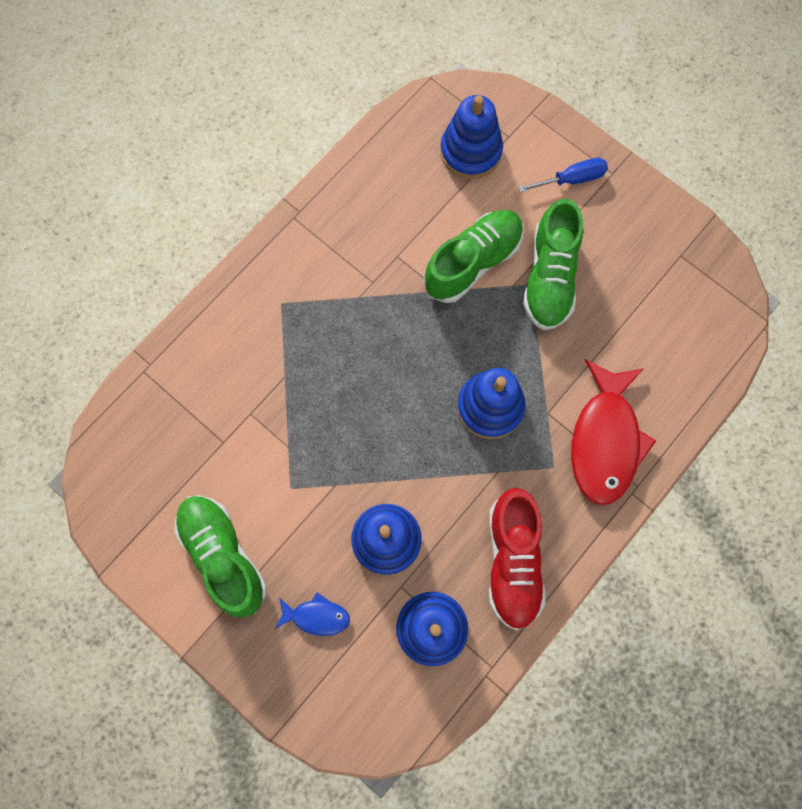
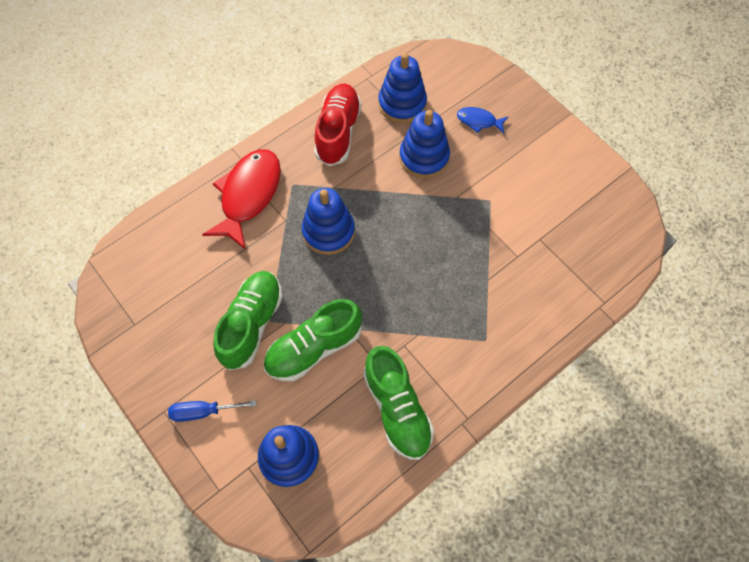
camera: 170 degrees left, 10 degrees down
green shoe [174,495,267,618] -> green shoe moved to [363,346,434,460]

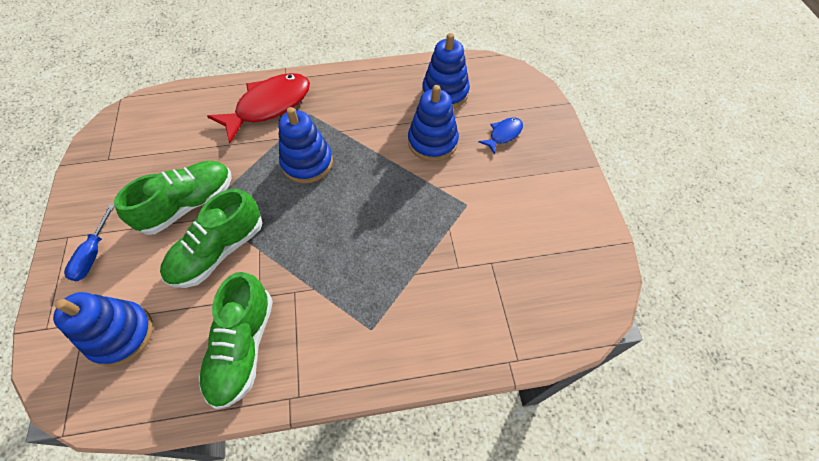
camera: 30 degrees right, 5 degrees down
blue screwdriver [168,400,257,422] -> blue screwdriver turned 105 degrees counterclockwise [64,205,115,281]
green shoe [263,299,362,381] -> green shoe turned 45 degrees counterclockwise [160,189,262,288]
red shoe [314,84,362,166] -> none
blue fish [457,107,508,133] -> blue fish turned 90 degrees clockwise [478,117,523,154]

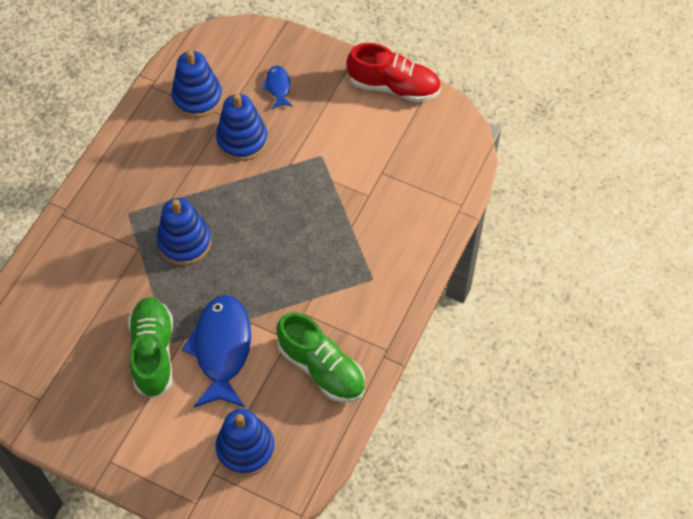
camera: 55 degrees left, 0 degrees up
blue screwdriver [64,205,115,281] -> none
green shoe [160,189,262,288] -> blue fish [182,295,251,408]
red fish [207,73,310,143] -> none
none -> red shoe [347,43,441,102]

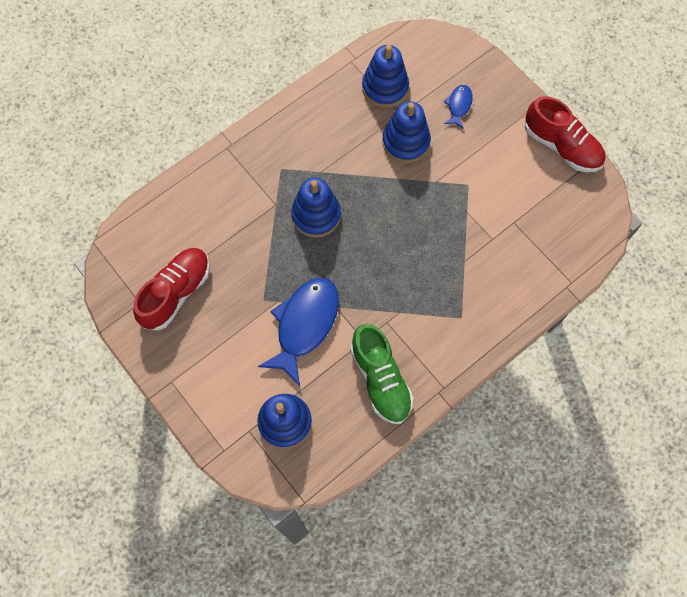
camera: 25 degrees right, 10 degrees up
green shoe [128,297,173,399] -> none
none -> red shoe [133,248,210,331]

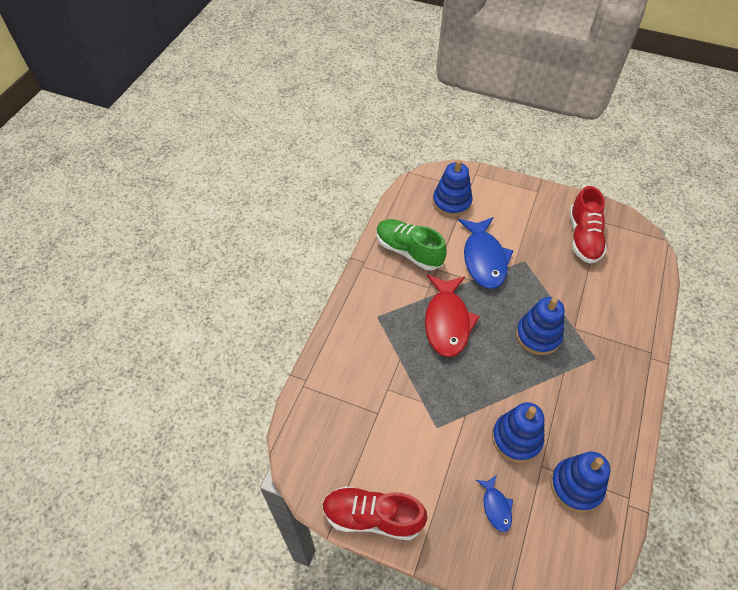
camera: 150 degrees right, 15 degrees down
none -> red fish [425,275,480,357]

